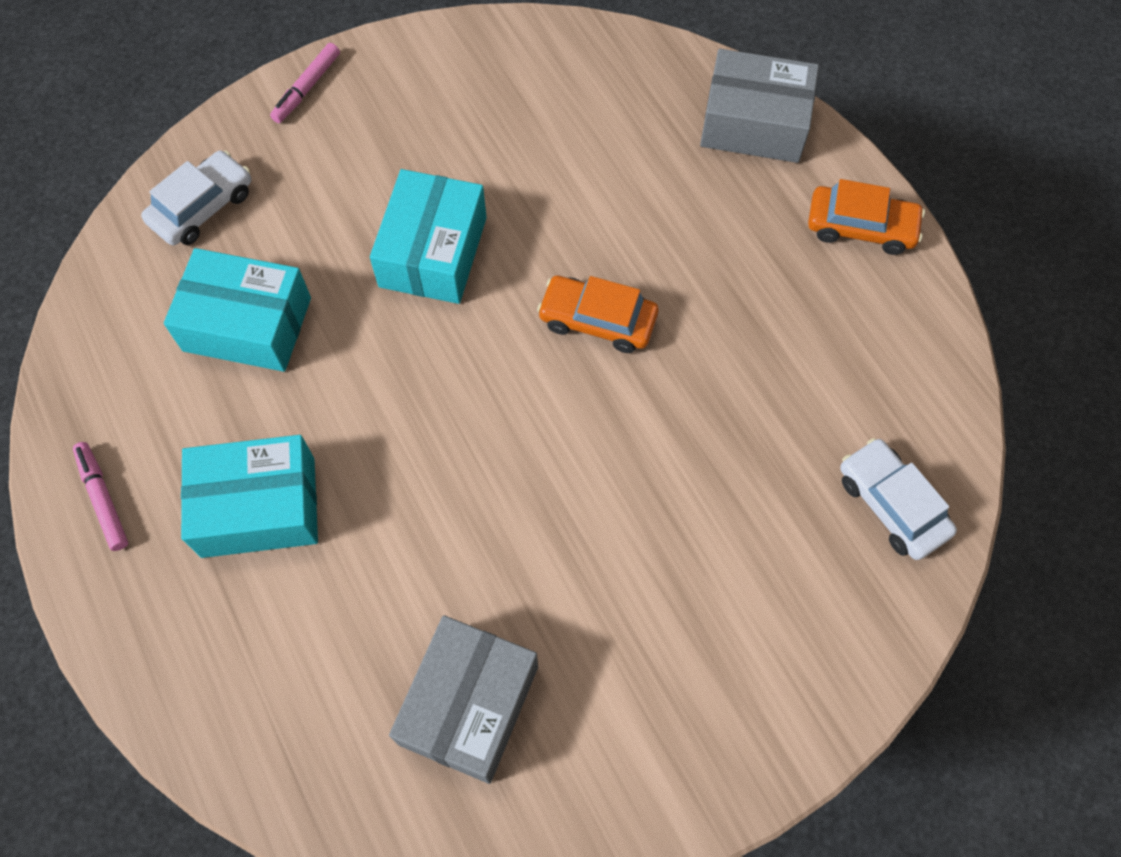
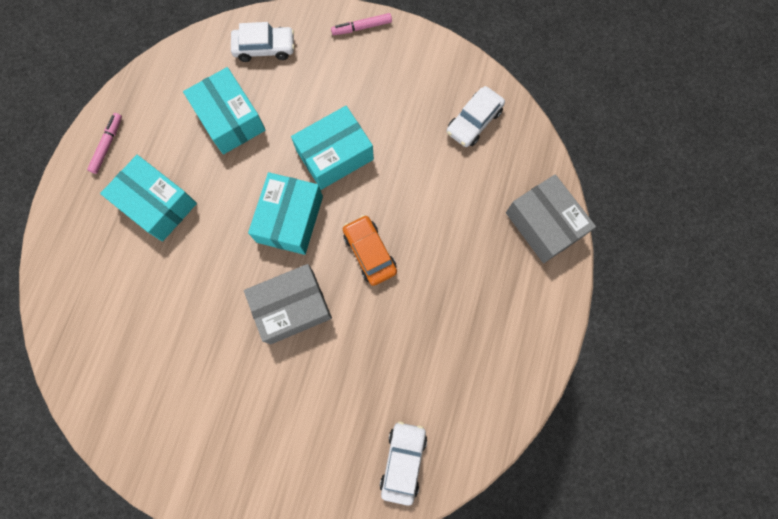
camera: 45 degrees right, 10 degrees up
grey box [389,615,538,784] -> grey box moved to [244,264,332,344]
orange car [808,179,925,255] -> none
none -> turquoise box [248,172,323,255]
none -> white car [447,86,505,147]

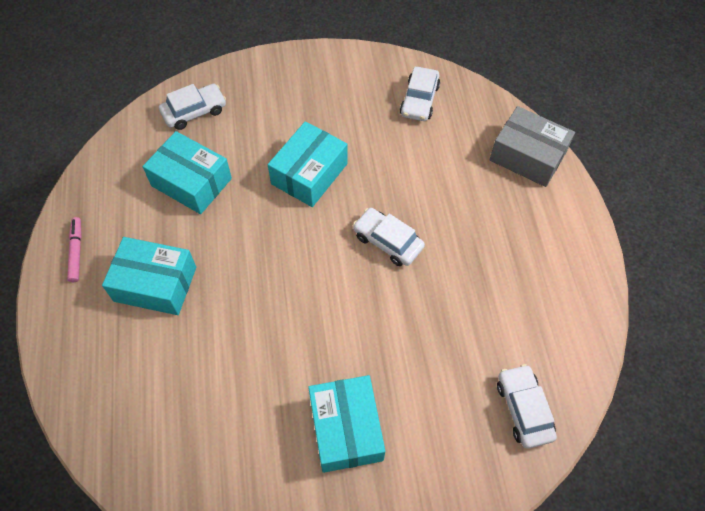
camera: 25 degrees left, 15 degrees down
grey box [244,264,332,344] -> none
turquoise box [248,172,323,255] -> turquoise box moved to [308,375,385,473]
pink marker [331,13,392,35] -> none
orange car [343,215,397,286] -> white car [353,208,425,266]

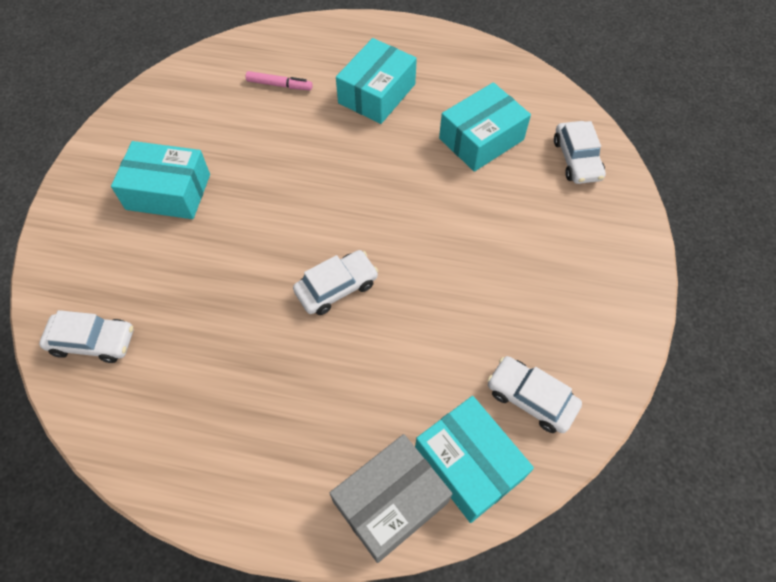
camera: 110 degrees right, 0 degrees up
pink marker [67,217,82,282] -> pink marker moved to [246,71,313,90]
turquoise box [268,121,348,207] -> turquoise box moved to [415,396,534,523]

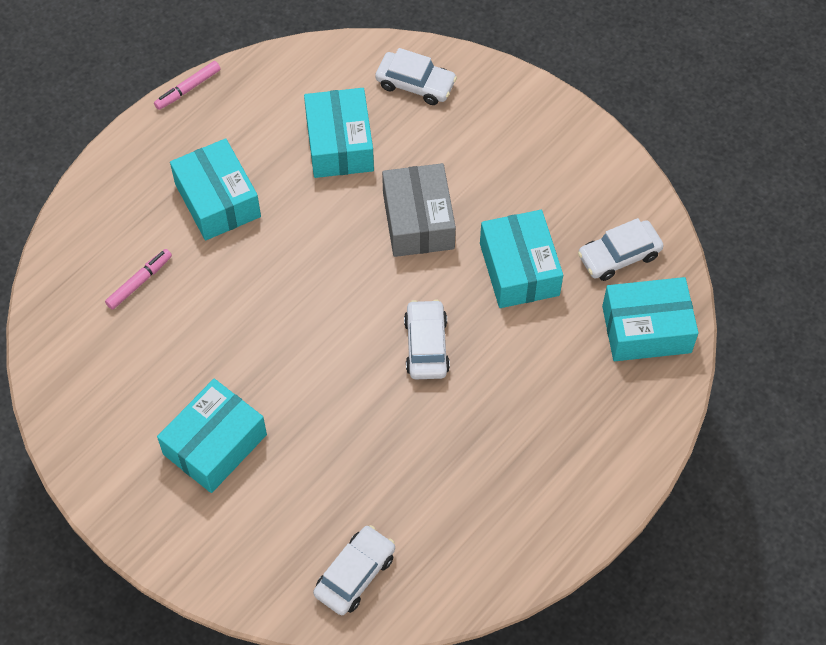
camera: 60 degrees left, 0 degrees up
grey box [330,434,452,563] -> grey box moved to [382,163,456,257]
none -> pink marker [154,61,221,110]
none -> turquoise box [480,210,563,308]

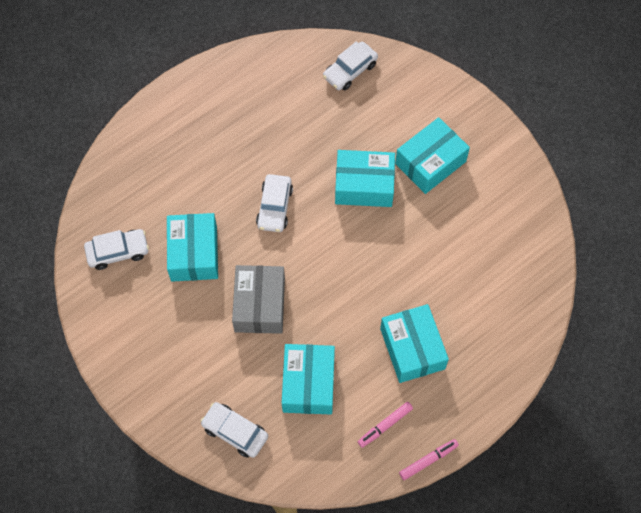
camera: 170 degrees left, 5 degrees up
pink marker [105,249,172,310] -> pink marker moved to [358,402,413,448]
turquoise box [602,277,698,361] -> turquoise box moved to [335,150,395,207]

